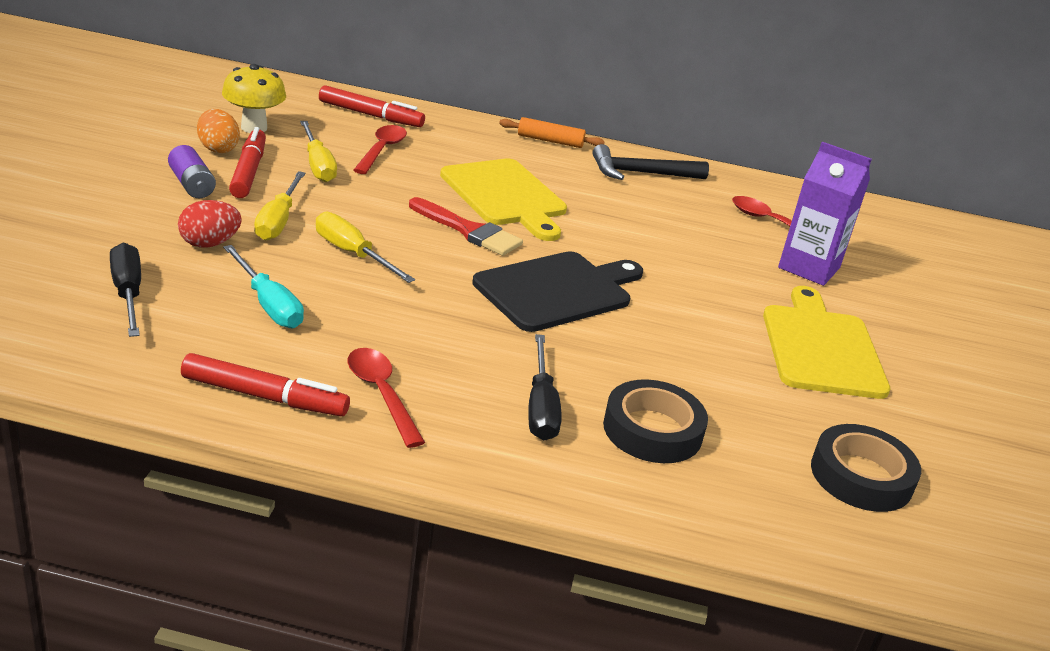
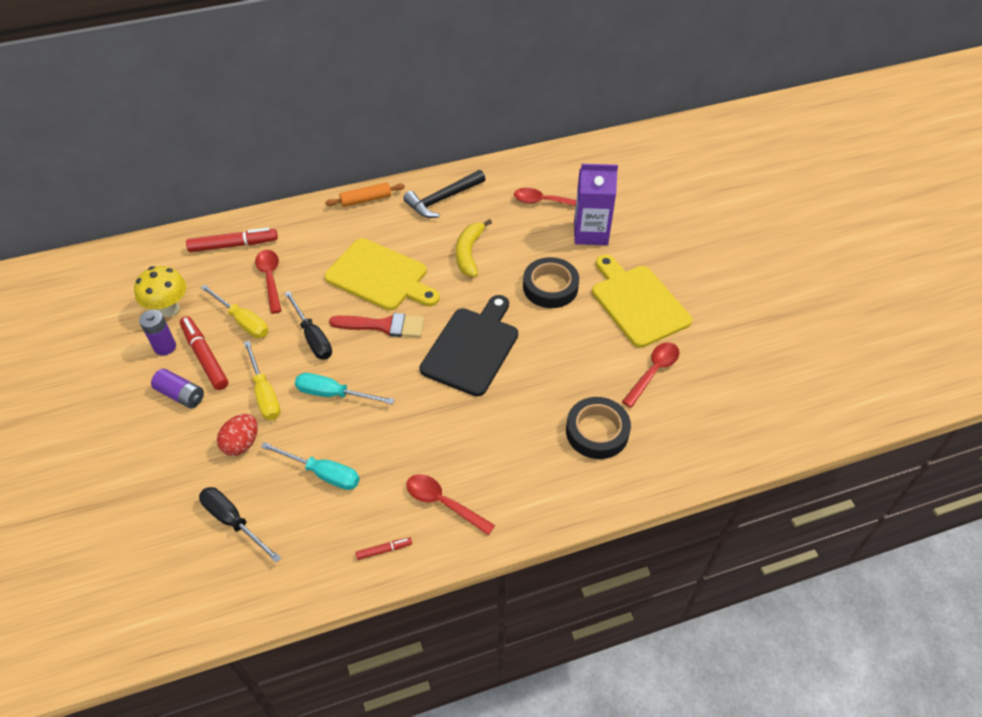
camera: 25 degrees left, 20 degrees up
red marker [181,353,350,416] -> red marker [356,538,412,560], size x0.49
orange egg [197,109,240,153] -> purple battery [139,310,176,355]
yellow screwdriver [316,211,415,283] -> turquoise screwdriver [295,373,395,404]
black screwdriver [528,334,561,441] -> black screwdriver moved to [285,291,332,359]
black tape [811,424,921,512] -> black tape moved to [523,257,579,308]
none -> yellow banana [456,219,492,277]
none -> red spoon [622,342,679,408]

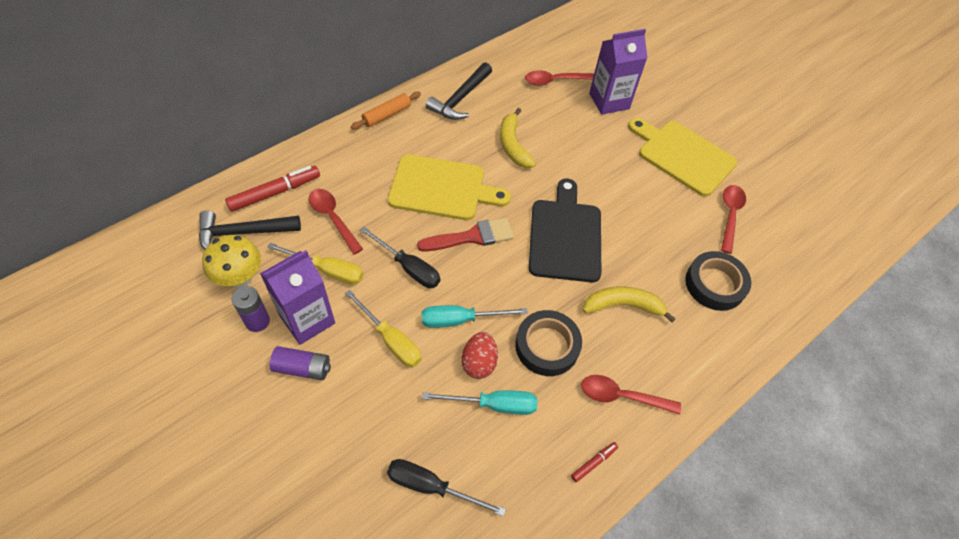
camera: 25 degrees left, 5 degrees up
red marker [180,316,228,390] -> purple carton [260,250,335,345]
red egg [217,414,258,456] -> red egg moved to [462,332,498,379]
black tape [523,257,579,308] -> black tape moved to [515,310,582,376]
none -> black hammer [199,210,301,250]
none -> yellow banana [583,286,676,322]

